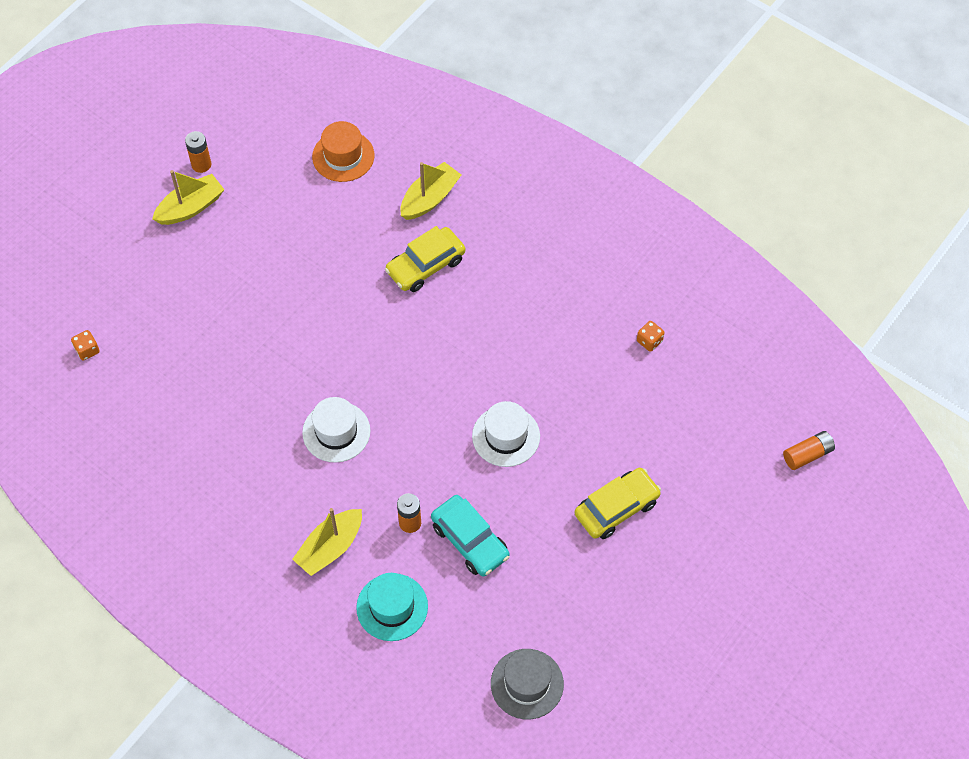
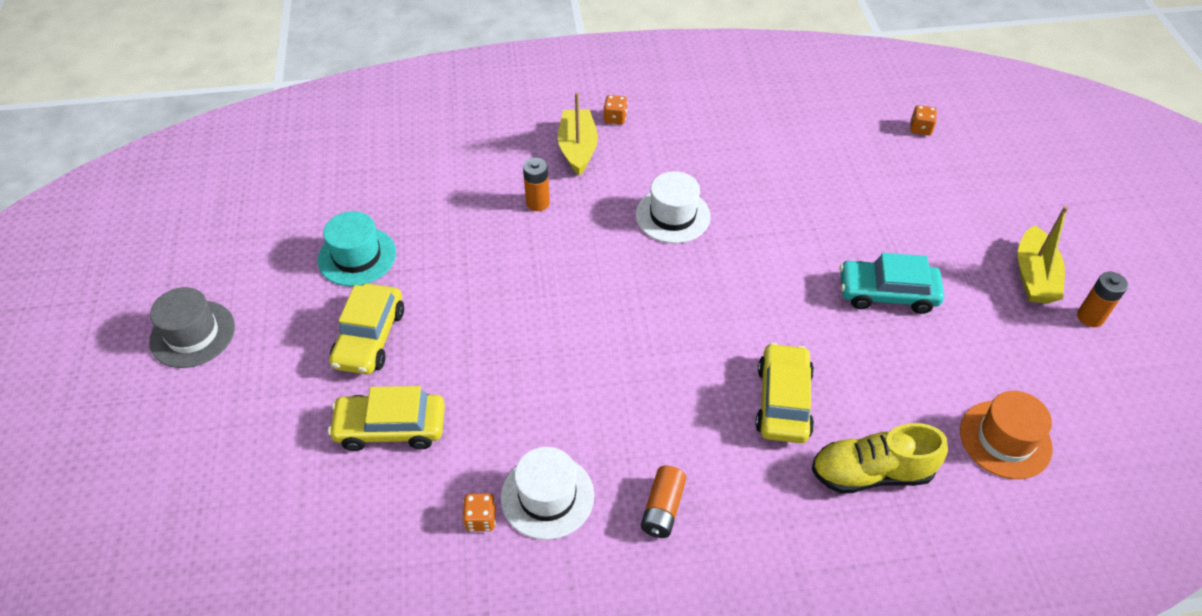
camera: 135 degrees right, 10 degrees down
turquoise hat [356,573,428,641] -> turquoise hat moved to [318,211,396,286]
yellow boat [400,162,461,220] -> yellow shoe [812,423,948,494]
turquoise car [431,495,510,577] -> turquoise car moved to [840,253,944,314]
white hat [472,401,540,467] -> white hat moved to [501,447,594,540]
grey hat [491,649,564,719] -> grey hat moved to [149,287,235,368]
orange battery [783,431,835,470] -> orange battery moved to [641,466,686,538]
none -> yellow car [328,386,445,451]
none -> orange dice [603,95,628,124]

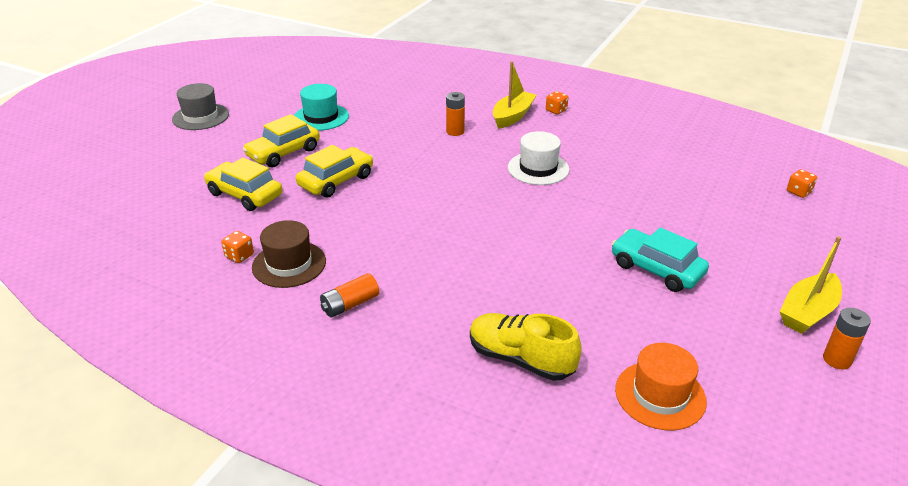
camera: 35 degrees right, 15 degrees down
white hat [501,447,594,540] -> brown hat [252,220,326,288]
yellow car [755,343,814,443] -> yellow car moved to [296,145,373,198]

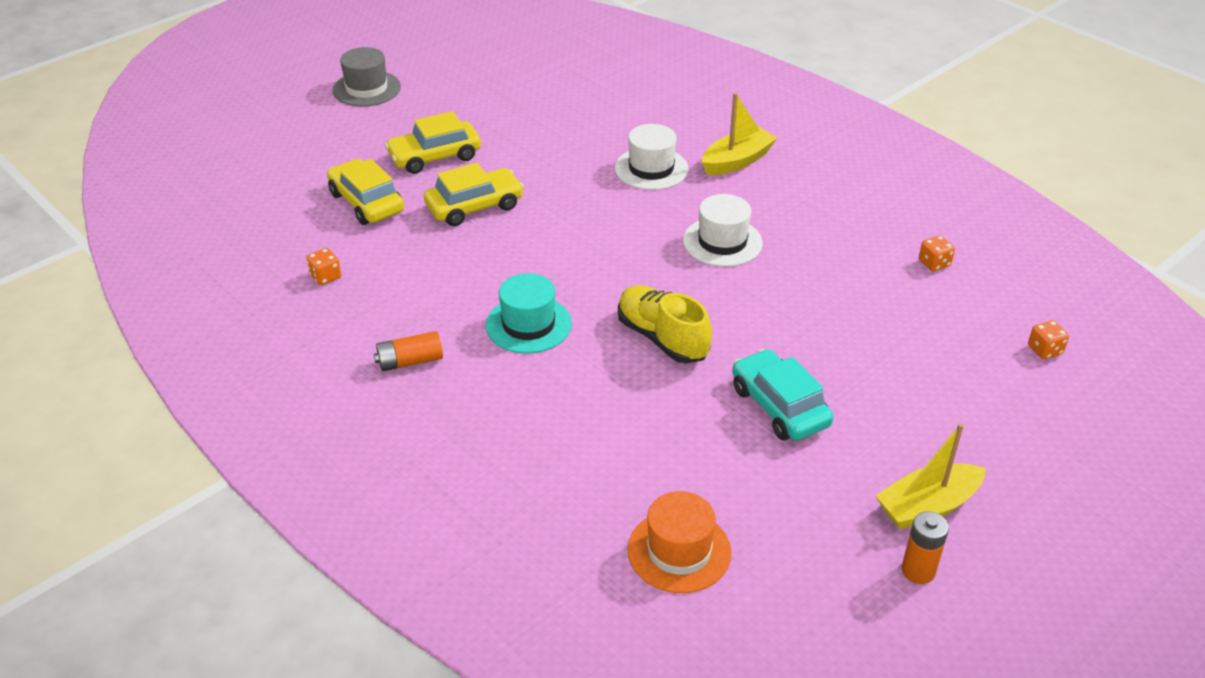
camera: 20 degrees right, 5 degrees up
brown hat [252,220,326,288] -> none
turquoise hat [294,84,349,131] -> turquoise hat moved to [486,273,572,354]
orange battery [446,92,465,136] -> white hat [615,124,689,190]
yellow shoe [470,313,582,381] -> yellow shoe moved to [618,285,712,364]
orange dice [546,91,568,115] -> orange dice moved to [919,235,955,272]

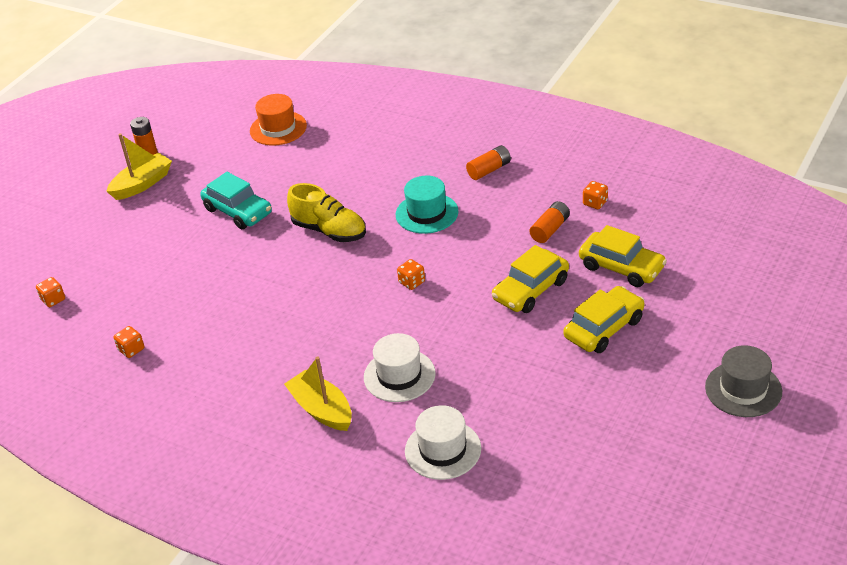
camera: 165 degrees right, 0 degrees up
white hat [683,194,763,267] -> white hat moved to [405,405,481,480]
yellow boat [702,93,777,175] -> yellow boat turned 105 degrees clockwise [284,357,352,431]
none -> orange dice [397,259,425,290]
none -> orange battery [529,201,570,243]

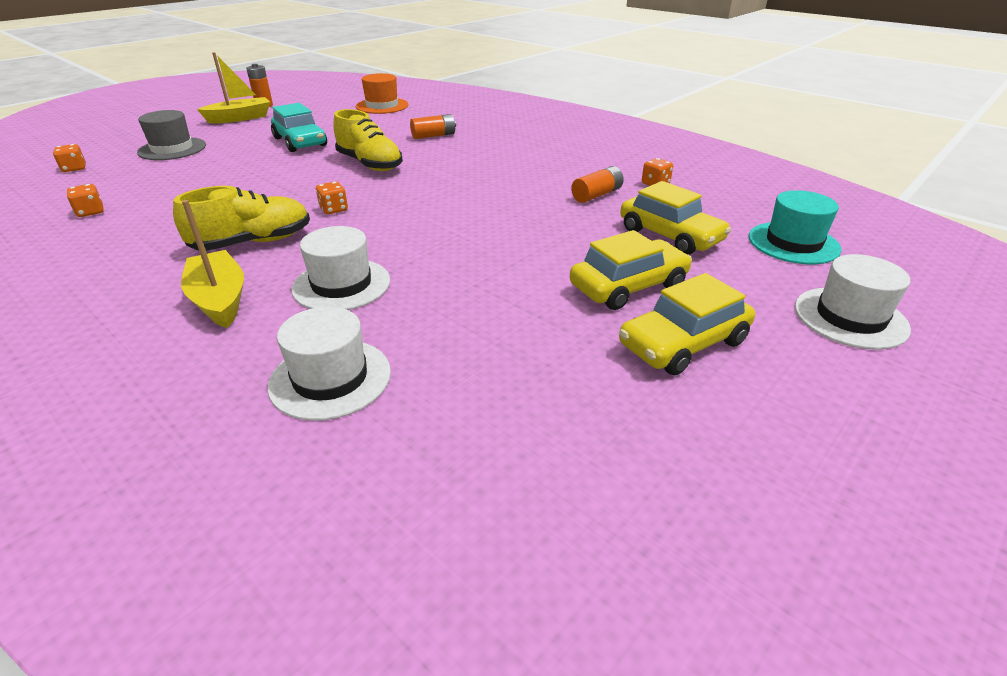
camera: 10 degrees right, 5 degrees down
turquoise hat [396,176,459,234] -> turquoise hat moved to [749,190,842,264]
orange dice [397,259,425,290] -> orange dice moved to [316,181,348,214]
orange battery [466,145,511,180] -> orange battery moved to [410,114,456,139]
yellow car [492,245,569,313] -> yellow car moved to [619,273,755,375]
grey hat [705,345,782,417] -> grey hat moved to [137,110,206,160]
none -> yellow shoe [173,186,310,251]
none -> white hat [795,254,911,350]

